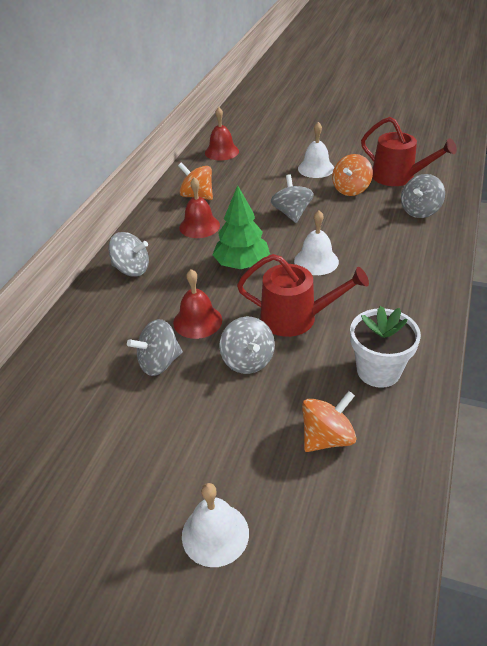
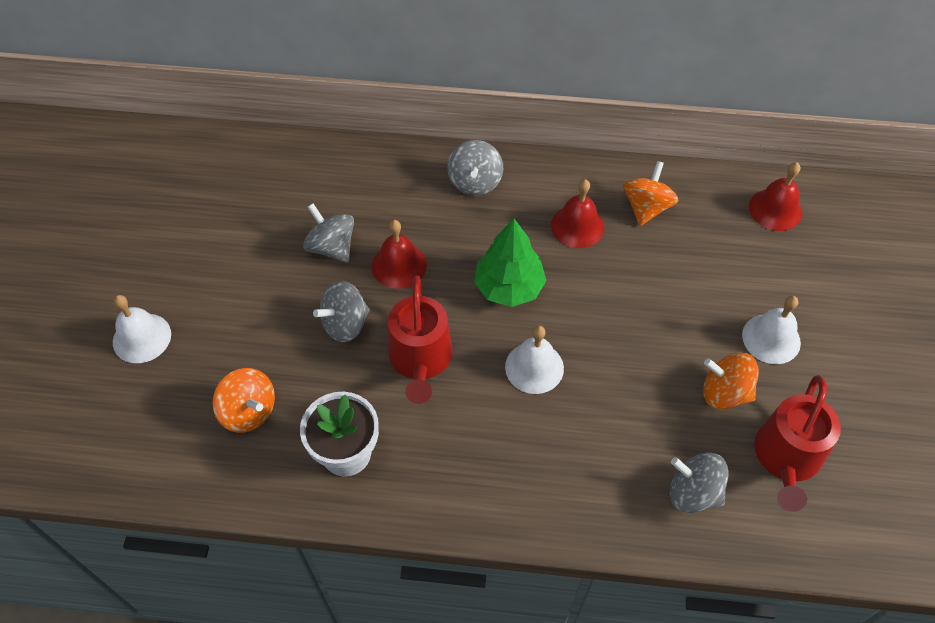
camera: 75 degrees right, 15 degrees up
grey spinning top [271,174,314,223] -> none

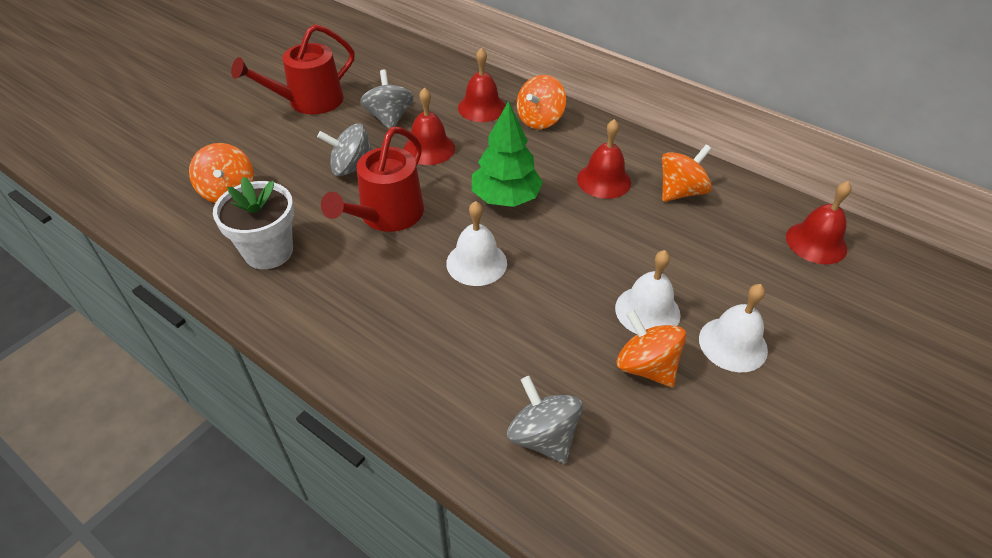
camera: 30 degrees right, 10 degrees down
white bell [113,295,171,363] -> white bell moved to [615,250,681,334]
grey spinning top [447,140,503,196] -> orange spinning top [517,75,566,129]
red watering can [754,375,841,512] -> red watering can moved to [231,24,354,114]
none -> red bell [458,48,506,122]

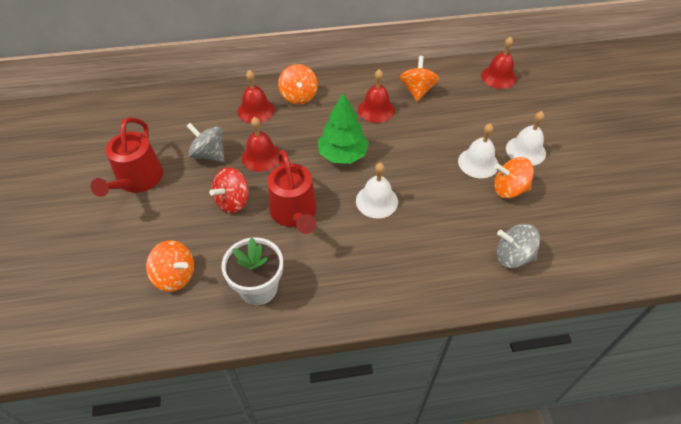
camera: 45 degrees left, 5 degrees up
grey spinning top [317,123,372,176] -> red spinning top [209,167,249,214]

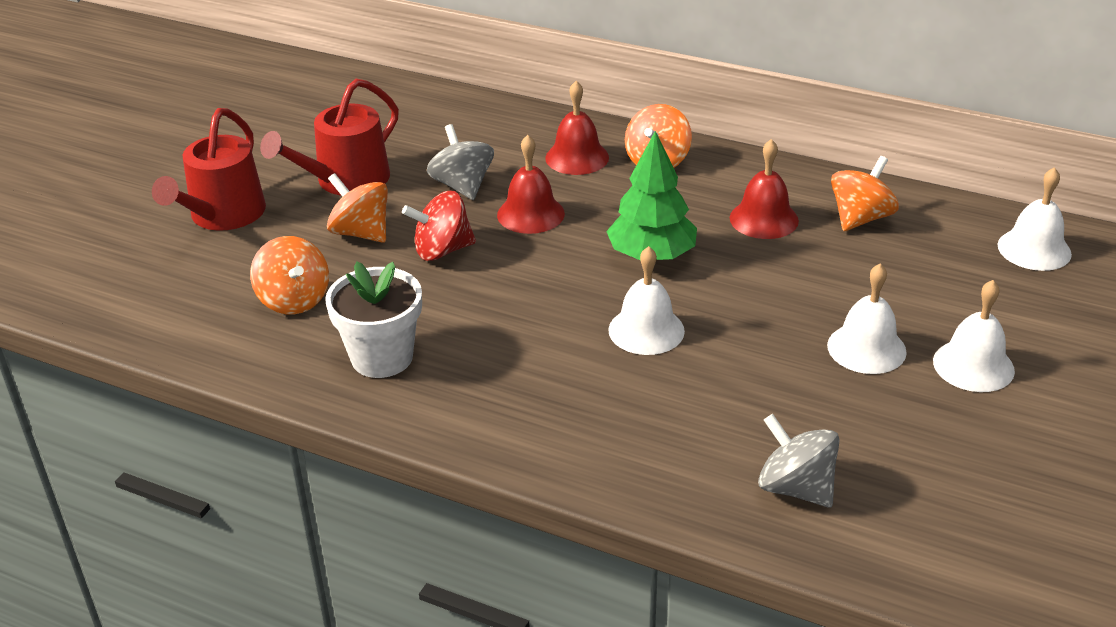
camera: 35 degrees right, 15 degrees down
red watering can [268,150,317,234] -> red watering can moved to [152,108,266,231]
red bell [481,36,517,89] -> white bell [998,167,1072,271]
orange spinning top [494,157,534,198] -> orange spinning top moved to [327,173,388,243]

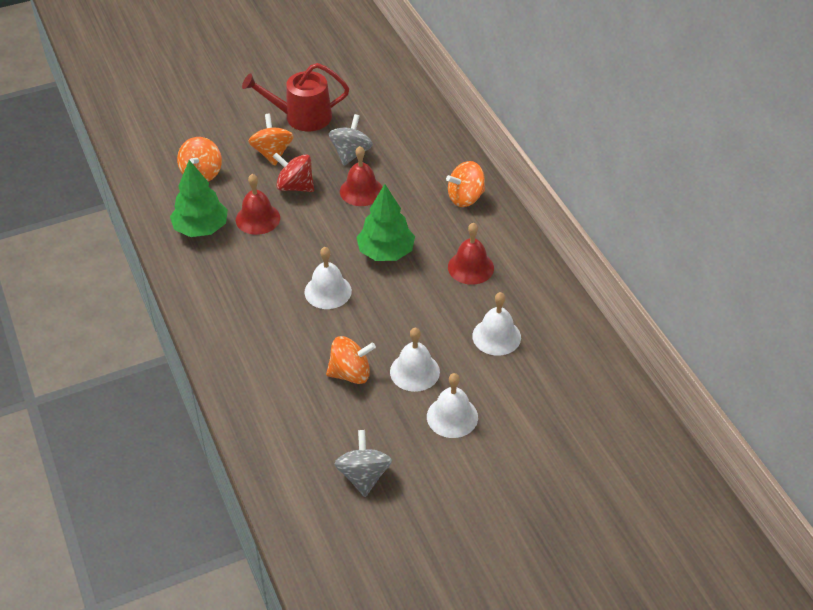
camera: 40 degrees right, 10 degrees up
red watering can [152,108,266,231] -> none
white flower pot [325,261,422,378] -> green tree [170,160,228,237]
red bell [545,81,609,175] -> red bell moved to [236,174,280,235]
grey spinning top [758,414,839,507] -> grey spinning top moved to [334,430,392,497]
orange spinning top [831,156,899,231] -> orange spinning top moved to [326,336,376,384]
white bell [998,167,1072,271] -> white bell moved to [472,292,521,356]

